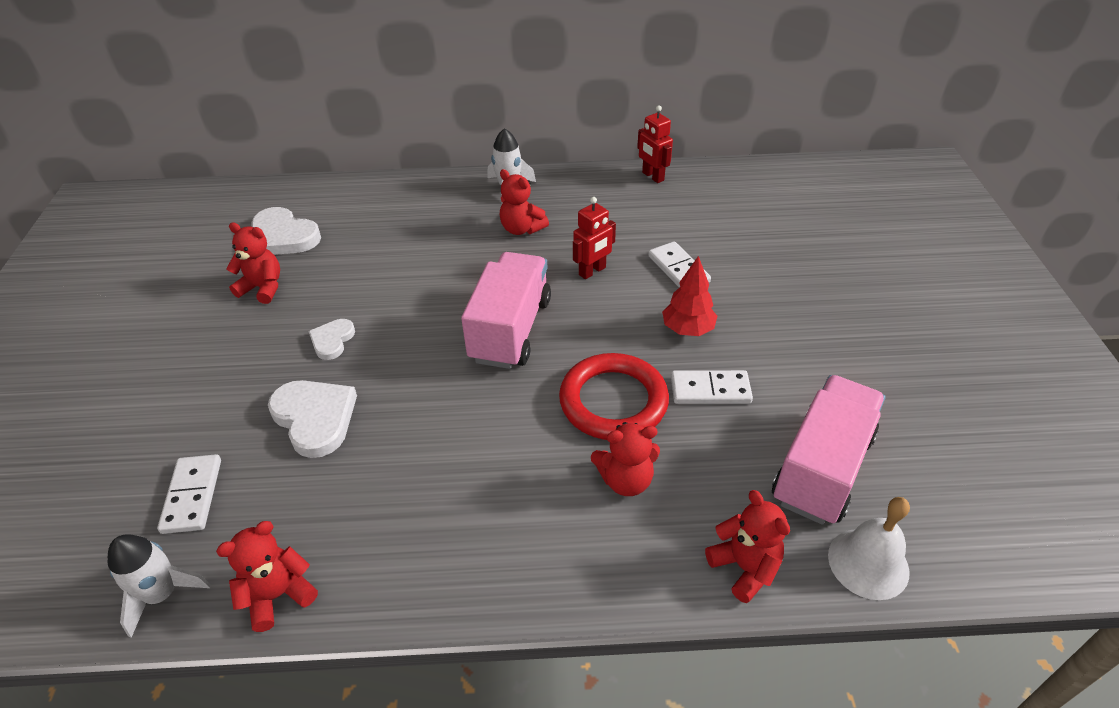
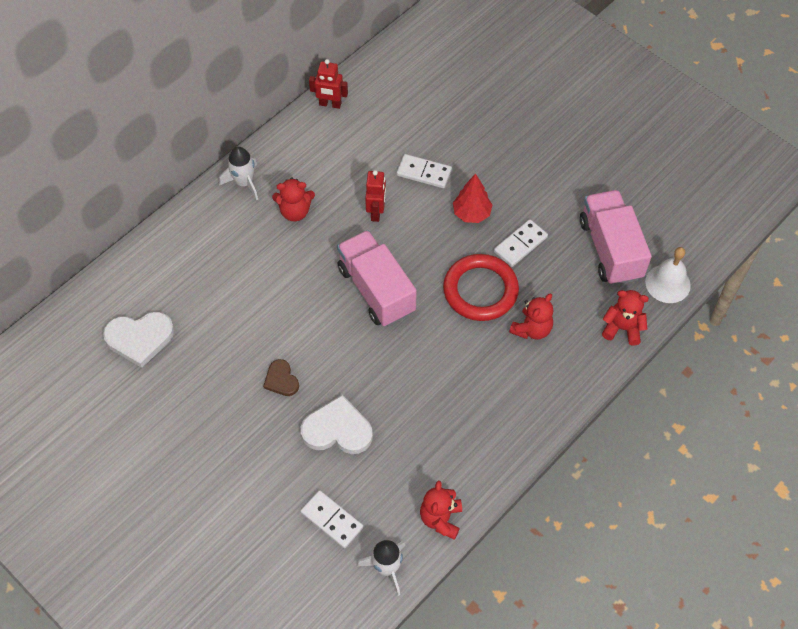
camera: 45 degrees left, 15 degrees up
red teddy bear [227,222,280,304] -> none
white heart [308,319,355,360] -> brown heart [263,359,299,396]

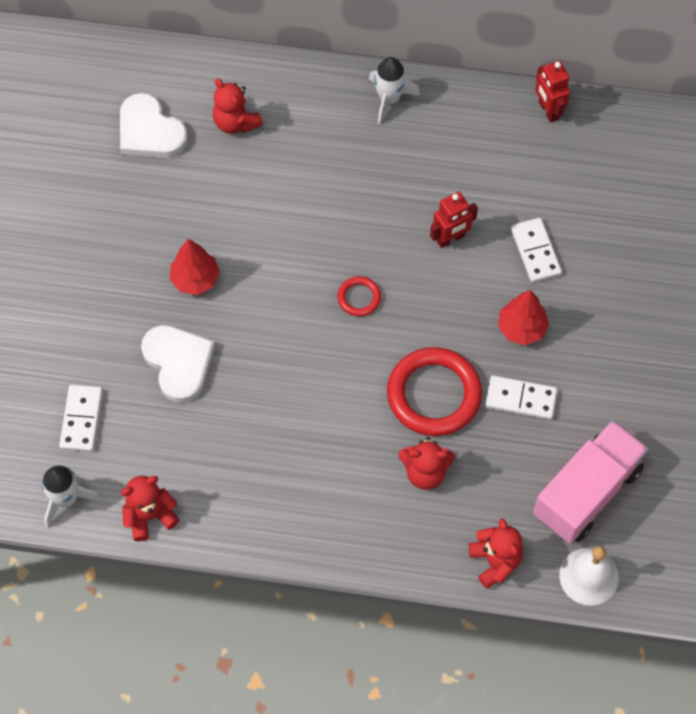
camera: 55 degrees right, 5 degrees up
brown heart [263,359,299,396] -> red tree [170,239,220,295]
red teddy bear [272,178,315,221] -> red teddy bear moved to [213,78,263,134]
pink truck [337,230,417,327] -> red ring [337,276,381,316]

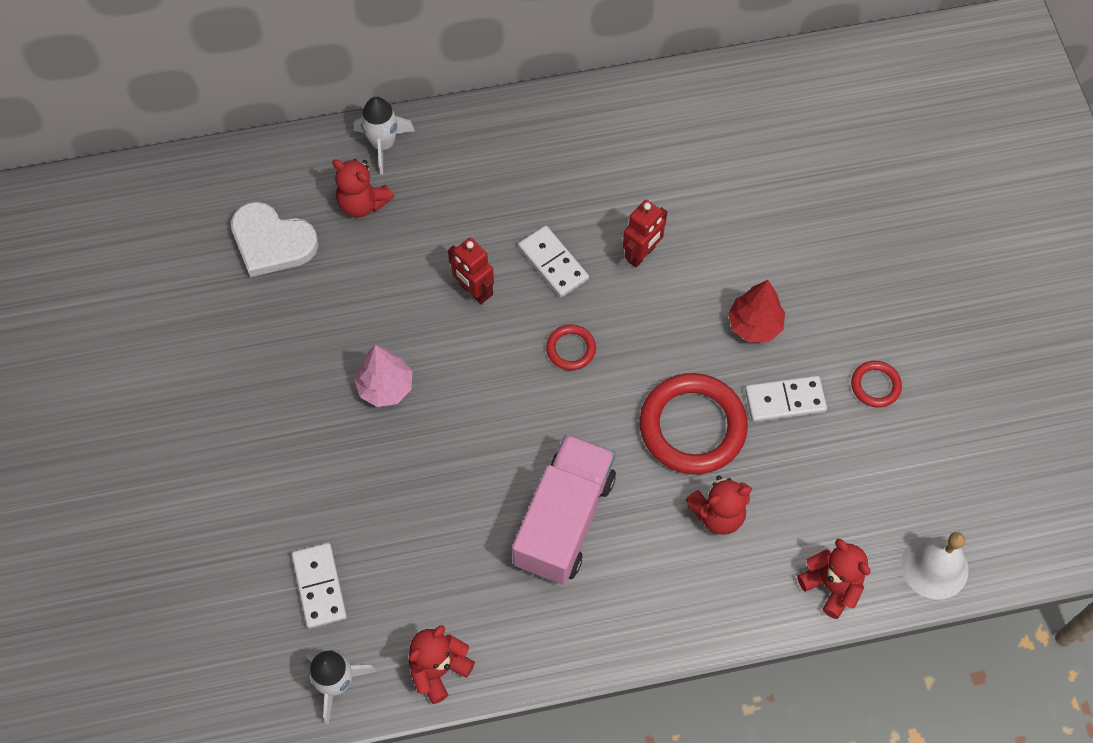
camera: 20 degrees left, 0 degrees up
white heart [141,325,215,403] -> none
red tree [170,239,220,295] -> pink tree [354,345,412,407]
white rocket [369,57,420,124] -> white rocket moved to [354,97,415,174]
white domino [511,218,562,283] -> white domino moved to [518,226,589,297]
pink truck [533,420,649,544] -> pink truck moved to [512,434,616,585]
red robot [535,61,570,123] -> red robot moved to [448,238,494,304]
none -> red ring [851,361,902,408]

